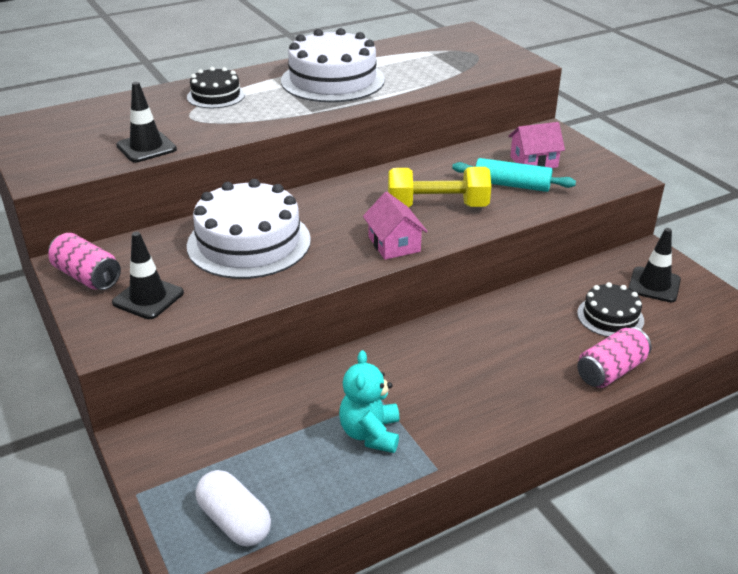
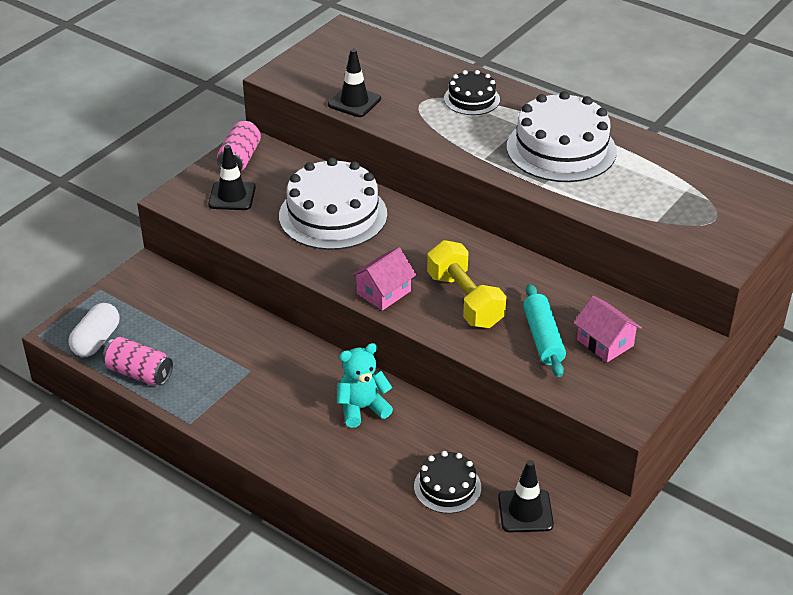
camera: 65 degrees right, 5 degrees up
turquoise teddy bear [339,350,400,453] -> turquoise teddy bear moved to [337,343,393,428]
pink can [577,327,652,388] -> pink can moved to [102,337,173,386]

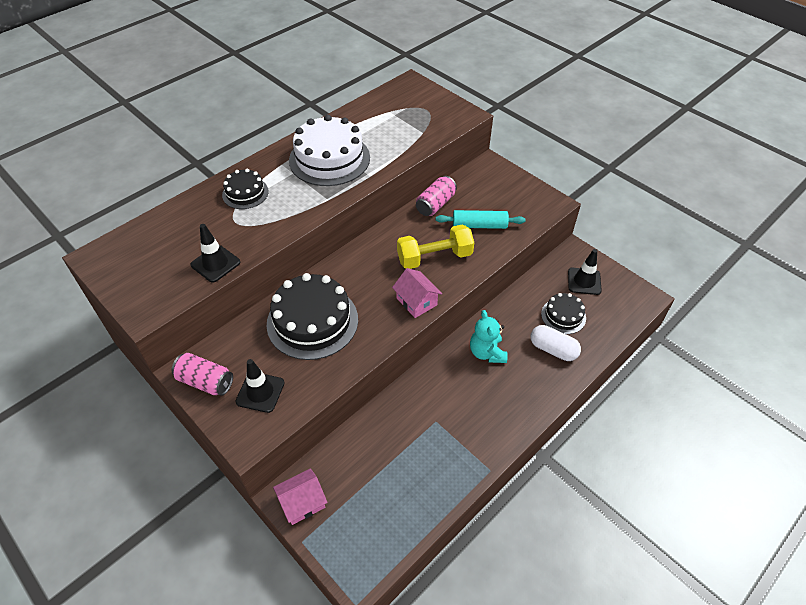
camera: 80 degrees left, 10 degrees up
white capsule [69,303,120,357] -> white capsule moved to [531,325,581,361]
pink can [102,337,173,386] -> pink can moved to [416,176,457,216]
white cake [279,158,387,250] -> black cake [267,273,358,360]
pink house [573,296,642,362] -> pink house moved to [273,468,328,525]

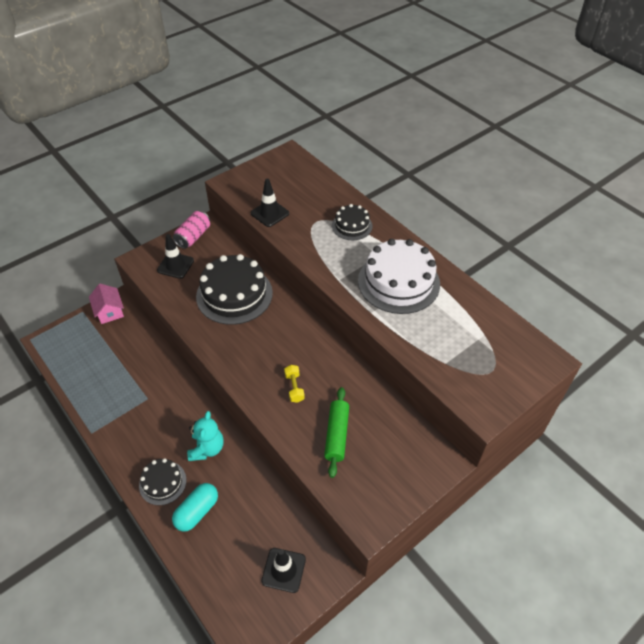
camera: 95 degrees right, 0 degrees up
pink house [392,268,442,318] -> none
yellow dumbbell [397,224,474,269] -> yellow dumbbell [284,365,305,403], size x0.50
pink can [416,176,457,216] -> none
turquoise rolling pin [436,210,526,229] -> green rolling pin [324,387,349,478]
turquoise teddy bear [470,310,508,363] -> turquoise teddy bear turned 105 degrees clockwise [187,411,224,461]
white capsule [531,325,581,361] -> turquoise capsule [172,483,218,532]
black cake [541,293,586,334] -> black cake moved to [139,458,187,505]

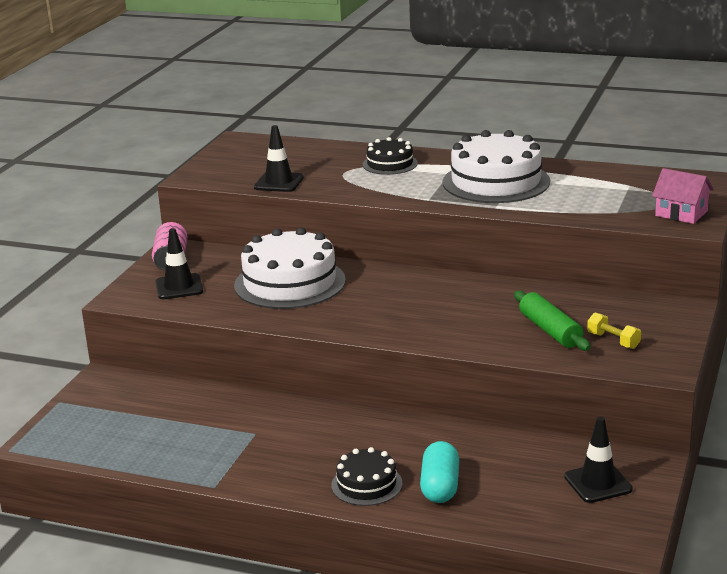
camera: 30 degrees left, 25 degrees down
pink house [89,284,124,324] -> pink house moved to [652,168,714,224]
turquoise teddy bear [187,411,224,461] -> none
black cake [196,254,273,325] -> white cake [234,227,346,309]
yellow dumbbell [284,365,305,403] -> yellow dumbbell moved to [587,312,641,349]

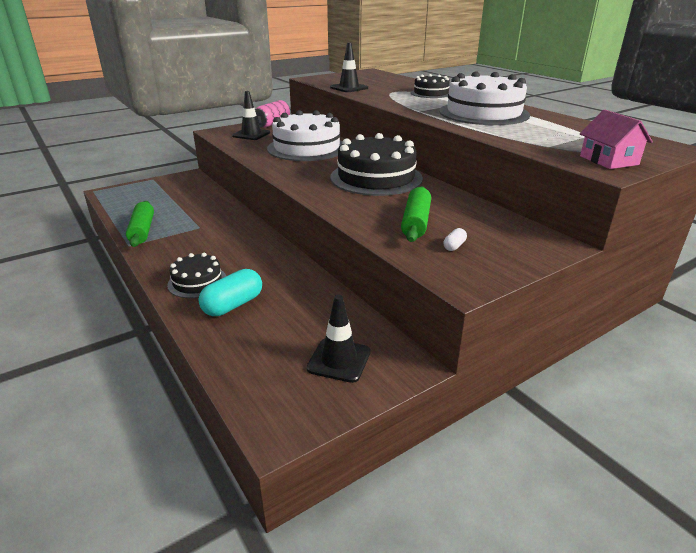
camera: 35 degrees right, 5 degrees up
yellow dumbbell [587,312,641,349] -> white capsule [443,228,467,251]
none -> green rolling pin [126,201,154,247]
none -> black cake [330,133,423,196]

